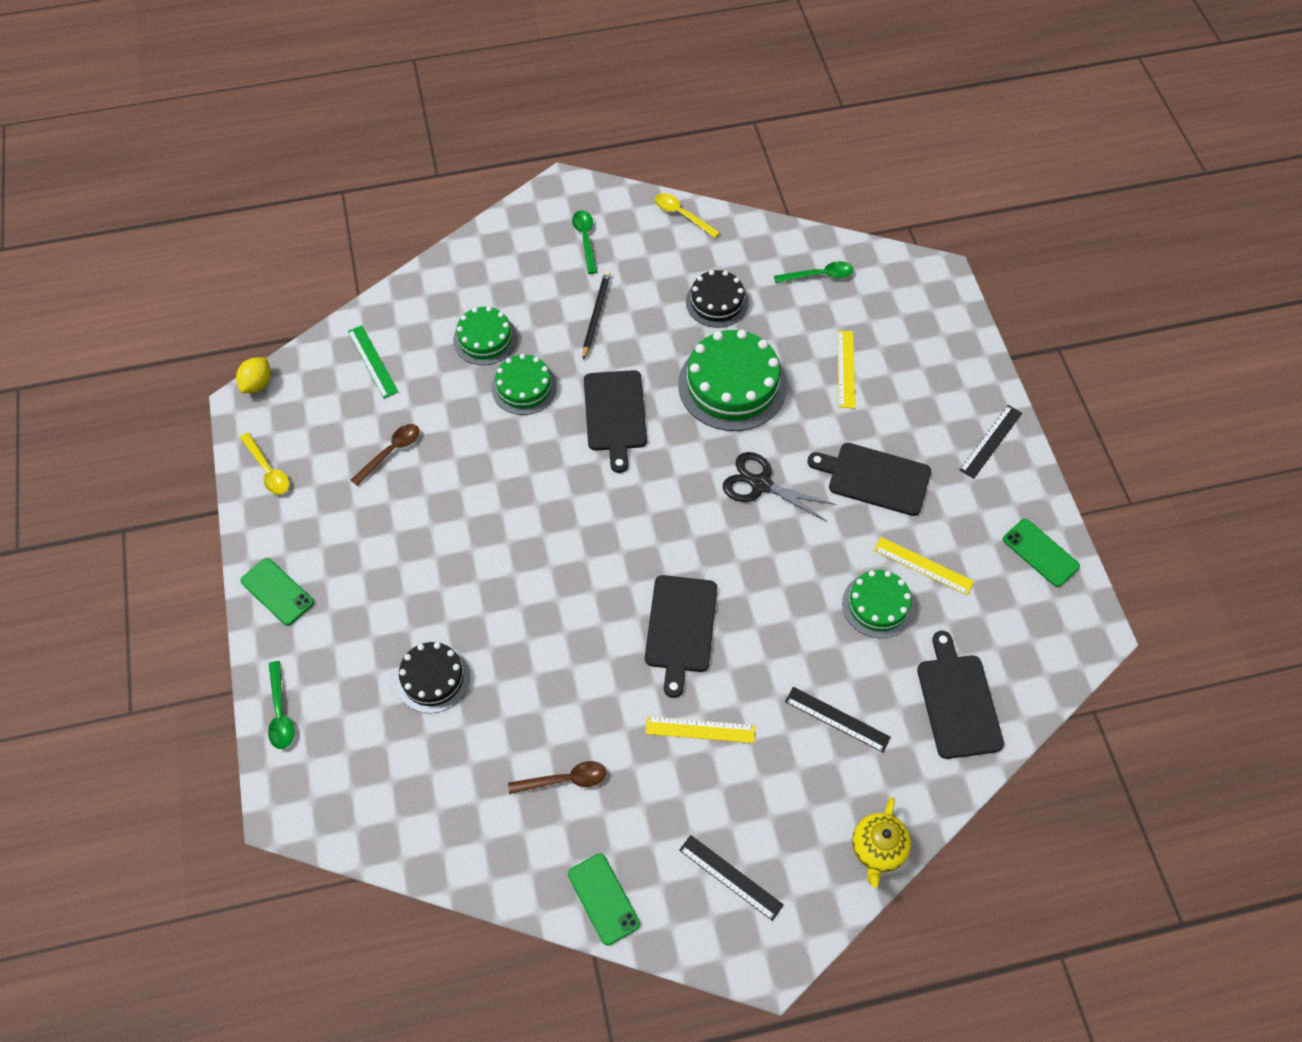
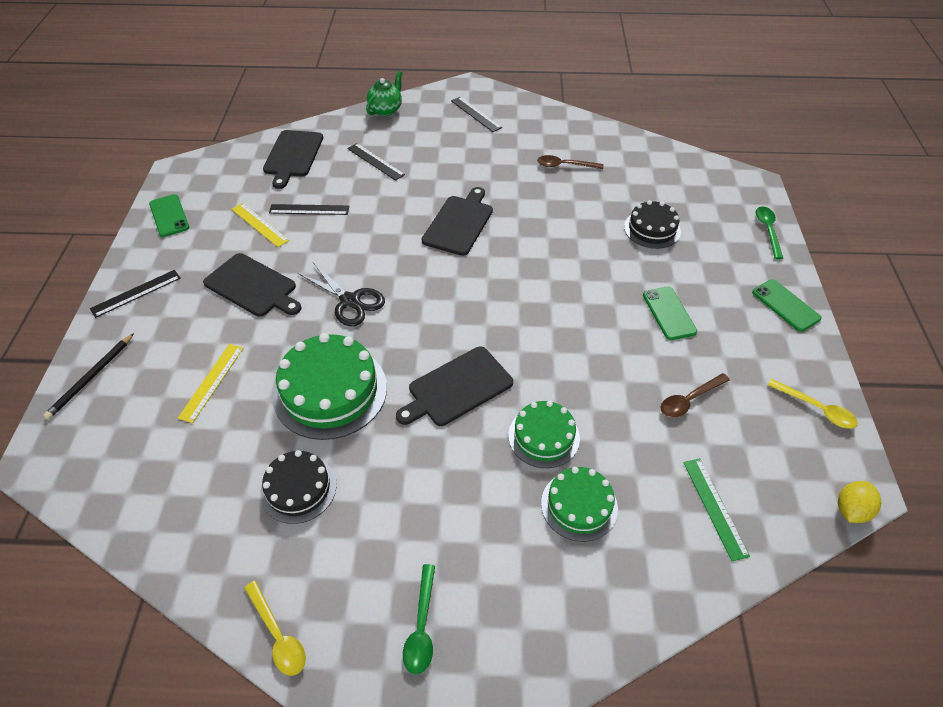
camera: 165 degrees left, 10 degrees down
yellow spoon [240,433,290,495] -> yellow spoon turned 150 degrees clockwise [768,379,858,429]
green phone [568,853,640,946] -> green phone moved to [643,287,697,340]
black pencil [583,271,611,360] -> black pencil moved to [43,333,134,420]
black cutting board [584,370,647,473] -> black cutting board turned 135 degrees counterclockwise [396,346,513,426]
yellow ruler [646,716,755,743] -> none
green spoon [774,261,853,283] -> none
green cake [842,570,914,638] -> black ruler [269,204,349,215]
yellow teapot [852,797,911,888] -> green teapot [366,71,402,116]

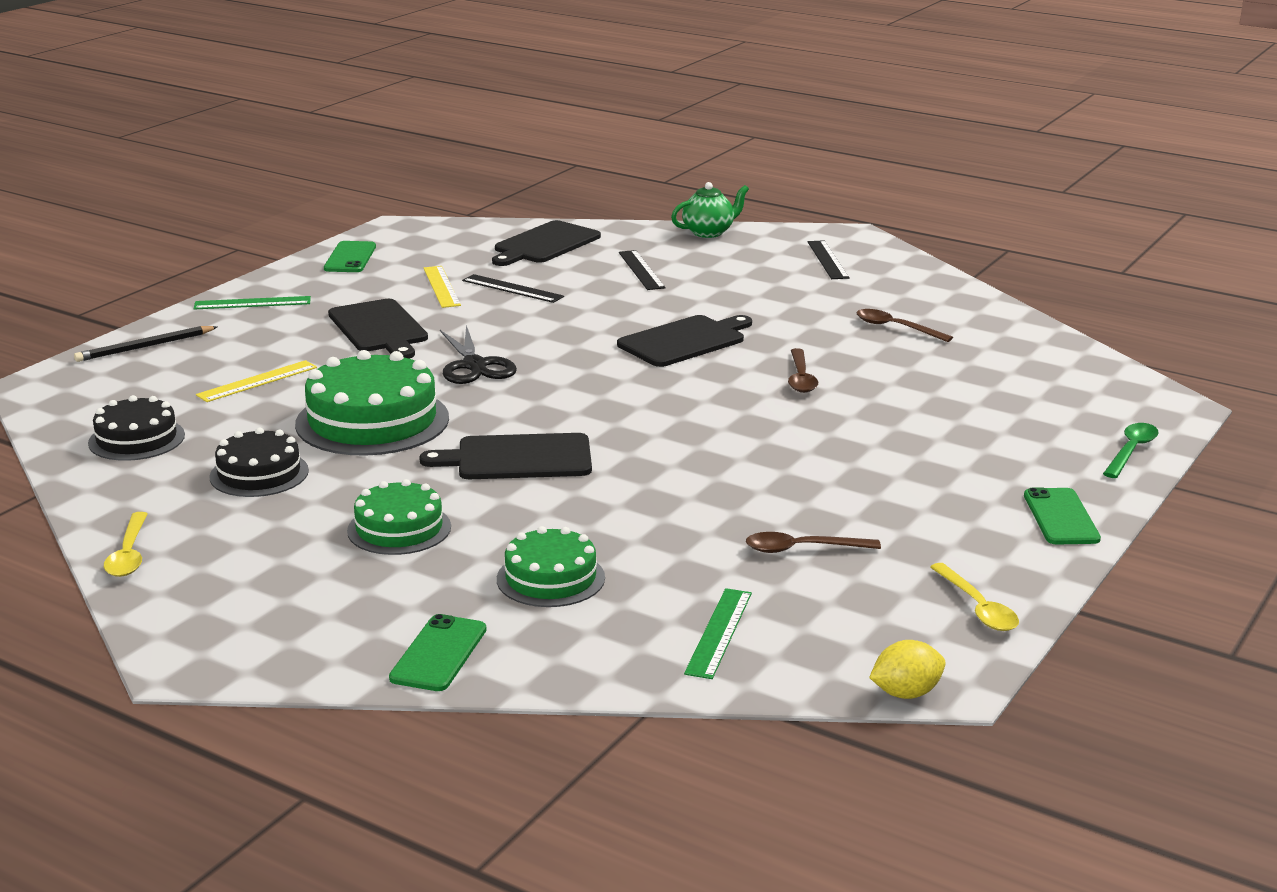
camera: 30 degrees right, 25 degrees down
black ruler [90,270,181,318] -> green ruler [194,296,311,309]
green spoon [403,564,435,674] -> none
green cake [508,401,580,468] -> green cake moved to [347,479,451,555]
black cake [624,200,681,249] -> black cake moved to [88,395,185,461]
green phone [643,287,697,340] -> green phone moved to [389,614,486,691]
none -> brown spoon [788,348,818,393]

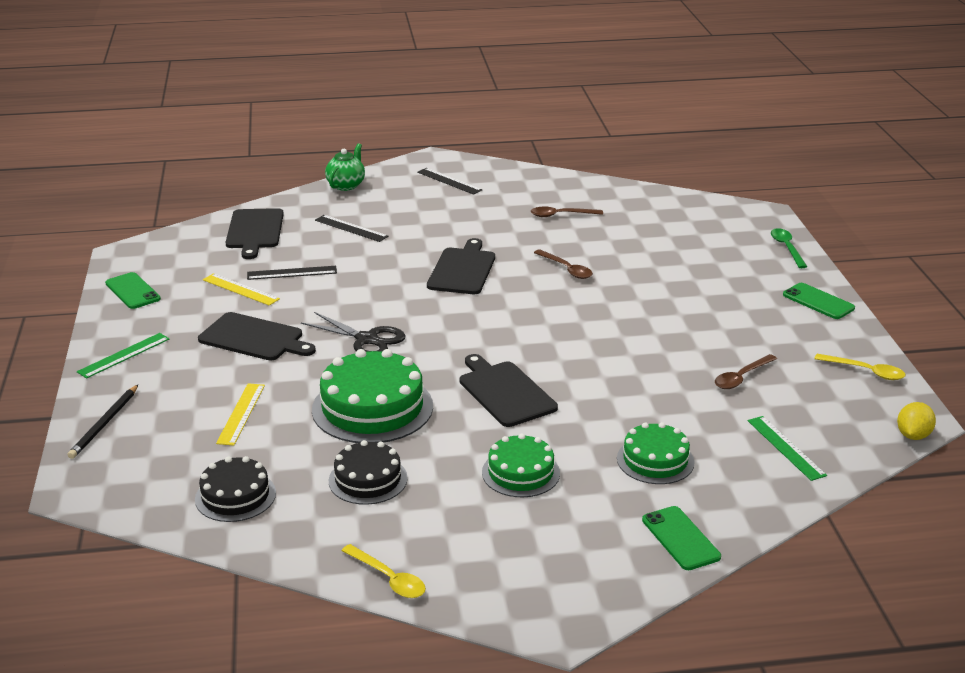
camera: 40 degrees left, 5 degrees up
black cutting board [419,433,592,479] -> black cutting board turned 105 degrees clockwise [460,354,558,427]

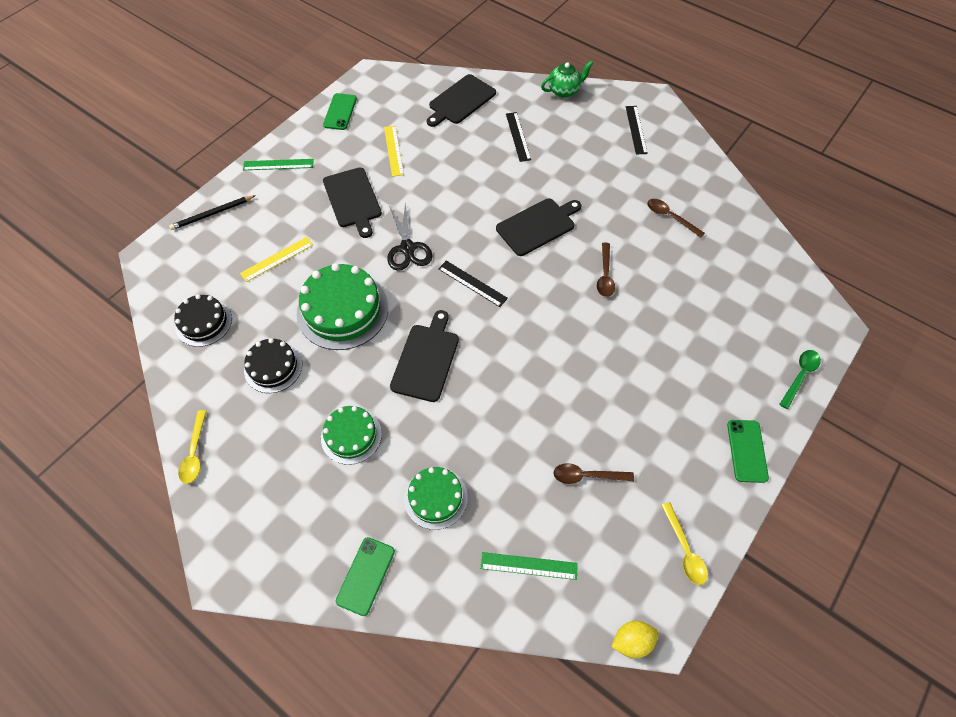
camera: 45 degrees right, 30 degrees up
black ruler [247,266,337,280] -> black ruler moved to [438,261,508,307]
green ruler [748,416,827,481] -> green ruler turned 75 degrees clockwise [480,552,578,580]

